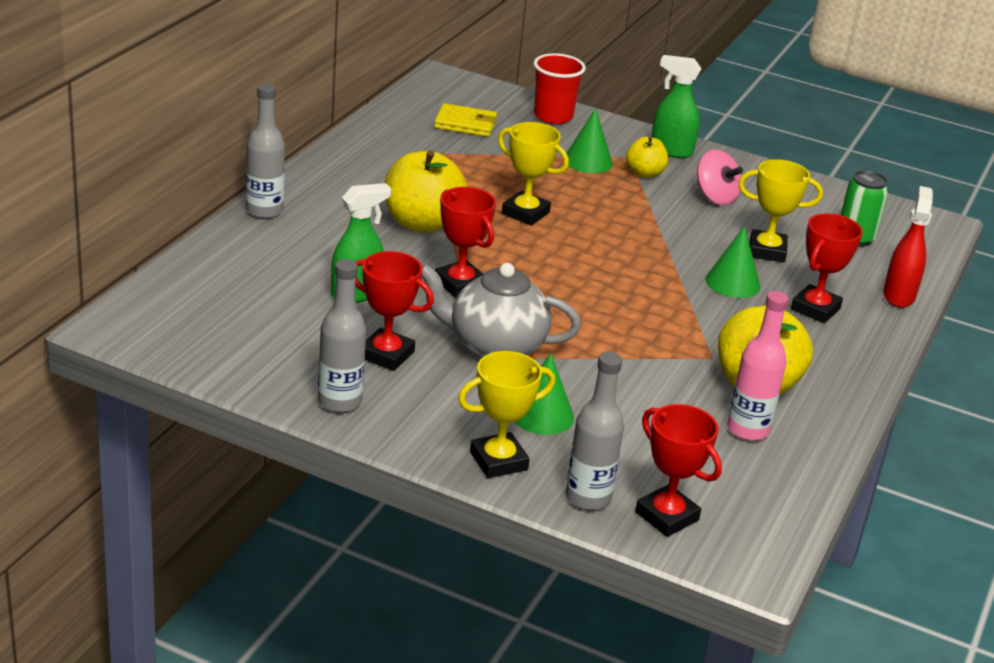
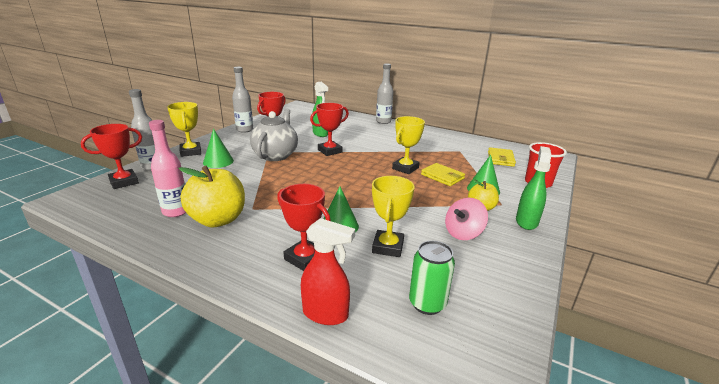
camera: 95 degrees right, 5 degrees down
yellow apple [385,150,468,233] -> none
none -> yellow wallet [421,163,465,186]

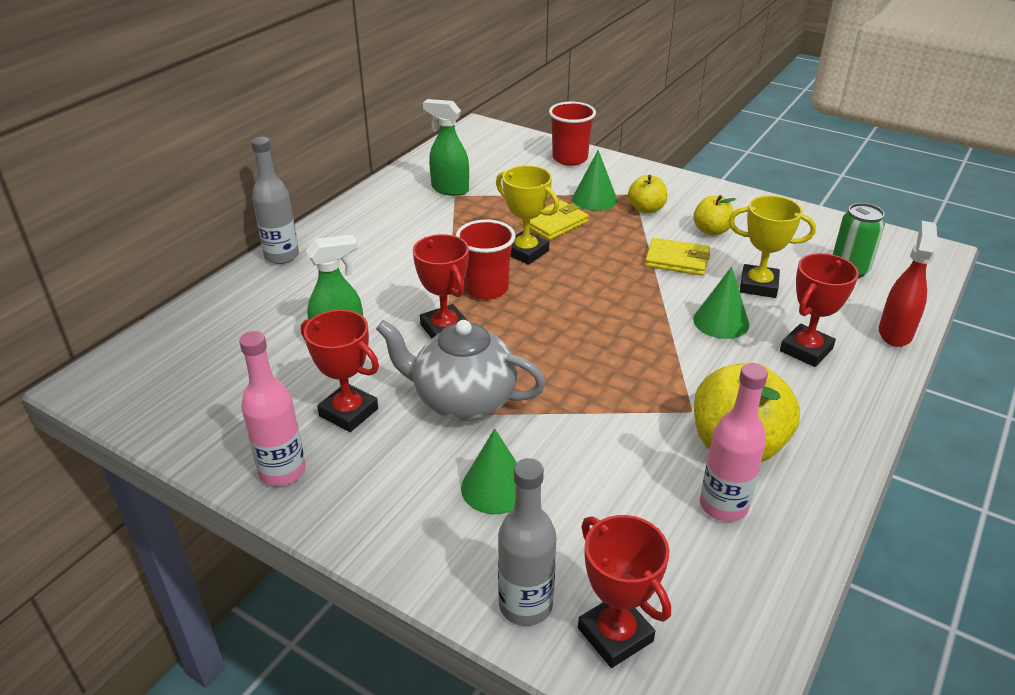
camera: 85 degrees left, 10 degrees up
yellow trophy [167,102,201,157] -> none
grey bottle [232,67,253,133] -> pink bottle [239,331,306,486]
pink spinning top [445,198,488,240] -> yellow apple [693,195,736,236]
yellow wallet [488,147,516,167] -> yellow wallet moved to [645,238,710,276]
green spray bottle [516,146,551,230] -> green spray bottle moved to [423,99,469,196]
none -> red cup [456,219,516,300]

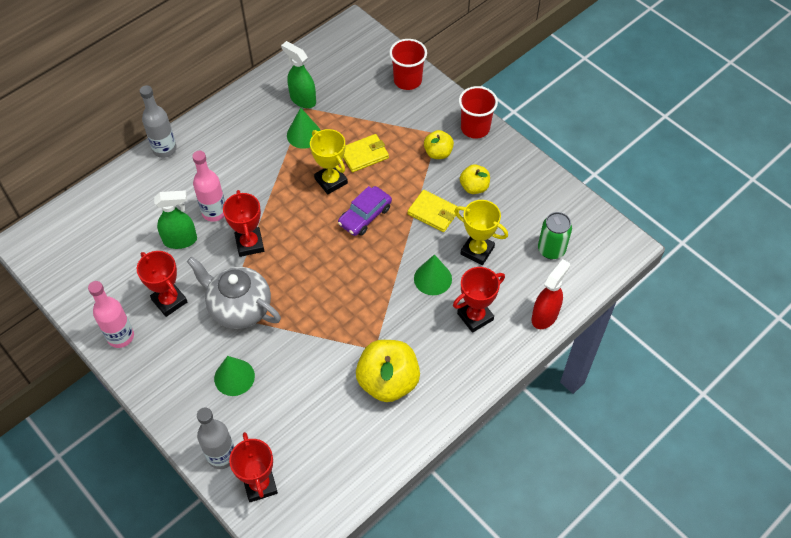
camera: 15 degrees right, 20 degrees up
red cup [456,219,516,300] -> red cup moved to [459,86,498,139]
green cone [572,150,617,211] -> green cone moved to [287,108,321,149]
pink bottle [700,363,768,522] -> pink bottle moved to [192,151,225,222]
none -> purple car [338,186,392,236]

